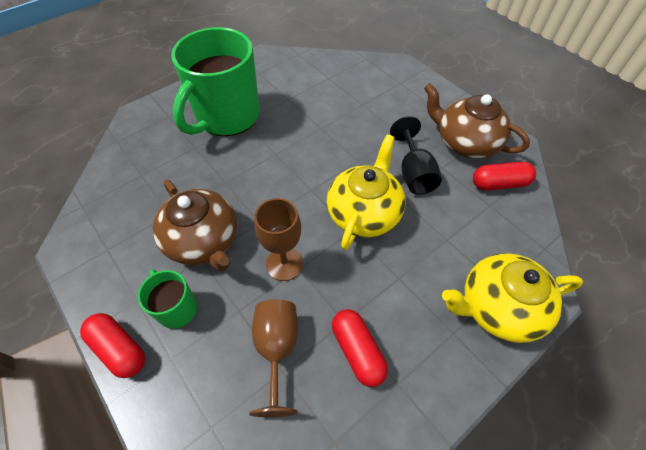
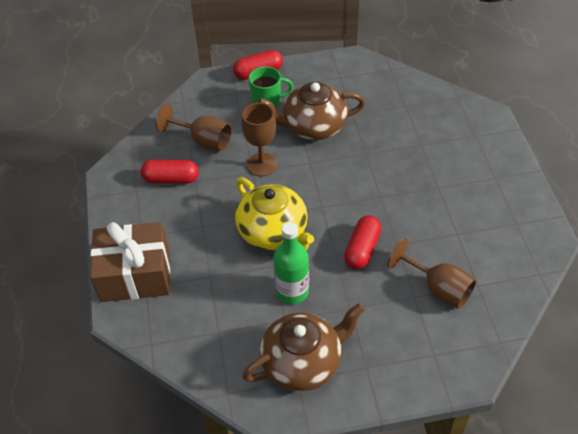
camera: 120 degrees right, 5 degrees down
green mug [171,27,260,136] -> none
black goblet [390,116,442,194] -> green bottle [274,222,309,304]
yellow teapot [442,253,583,343] -> brown gift [90,222,170,302]
red capsule [473,162,536,191] -> red capsule moved to [344,215,382,269]
none -> brown goblet [387,238,477,309]

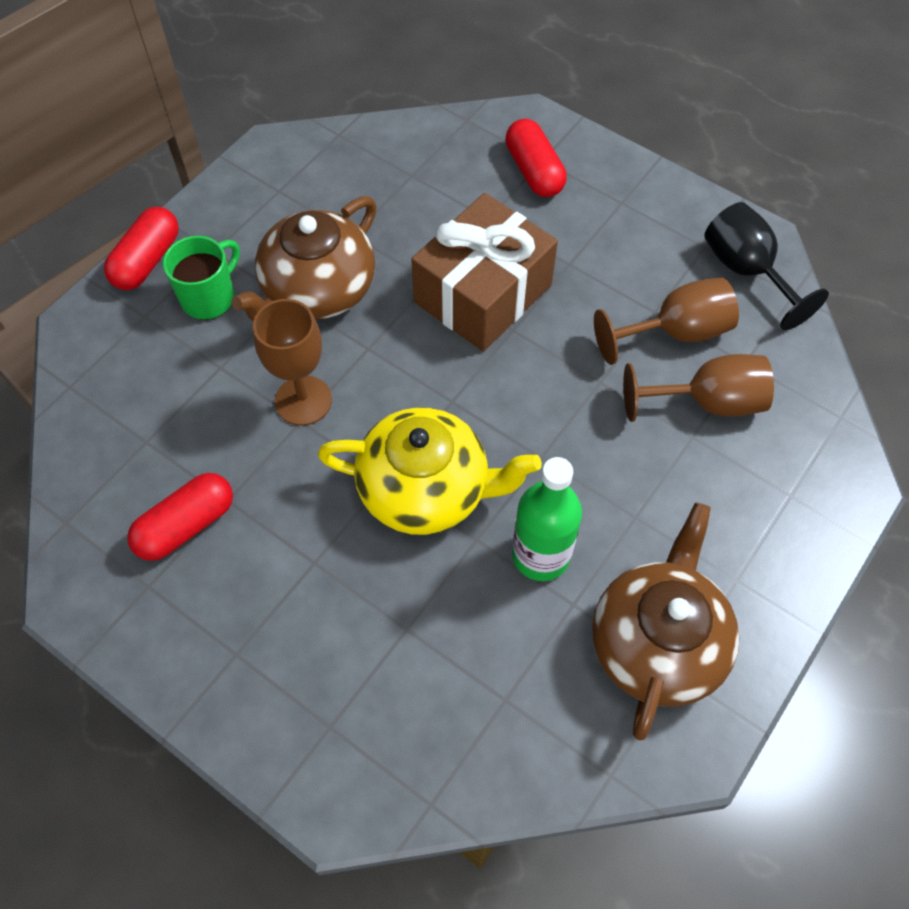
camera: 45 degrees left, 10 degrees up
brown gift [90,222,170,302] -> brown gift moved to [411,193,558,351]
brown goblet [156,103,232,151] -> brown goblet moved to [594,277,739,365]
red capsule [344,215,382,269] -> red capsule moved to [506,119,567,197]
none -> black goblet [704,202,829,330]

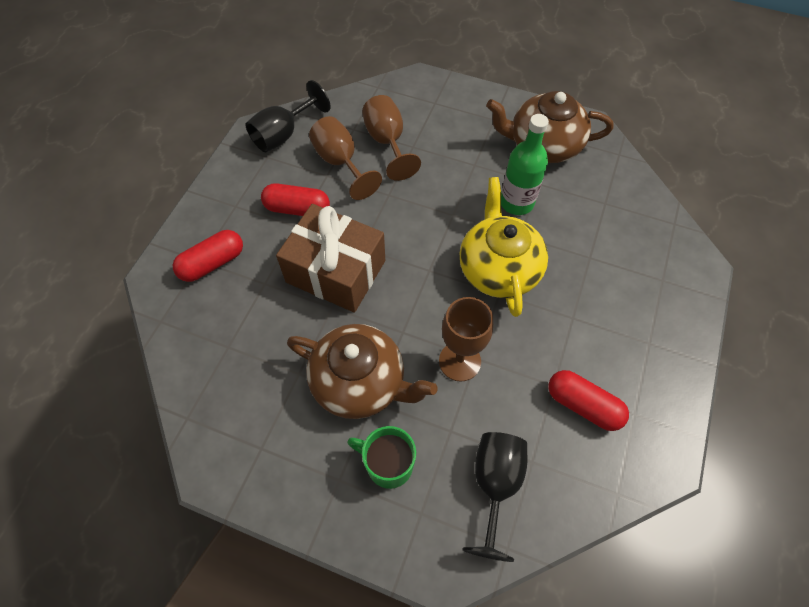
camera: 105 degrees left, 0 degrees up
red capsule [104,207,179,290] -> red capsule moved to [261,183,330,216]
none -> black goblet [463,432,527,562]

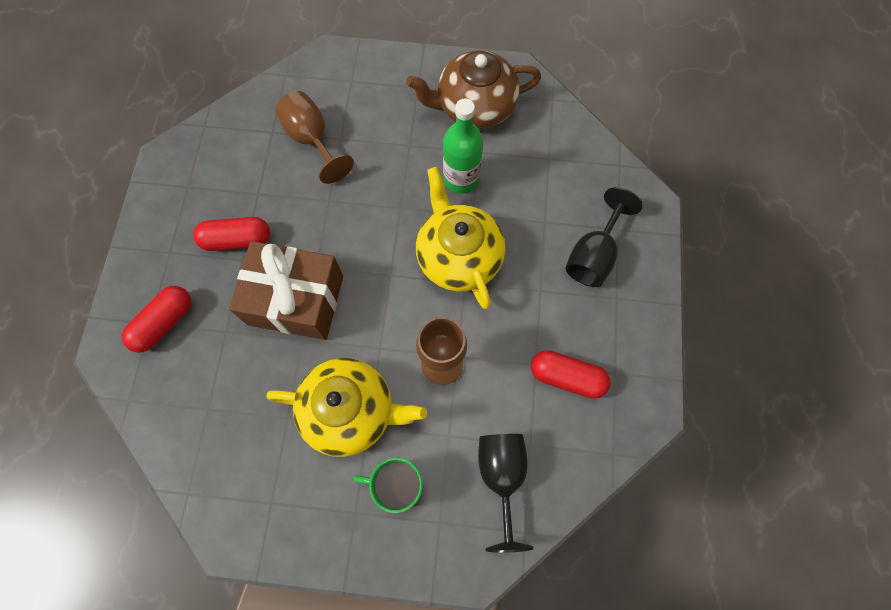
camera: 15 degrees left, 10 degrees up
black goblet [245,80,331,153] -> black goblet moved to [566,187,643,287]
brown teapot [287,324,437,419] -> yellow teapot [266,358,427,457]
brown goblet [309,116,382,200] -> none

